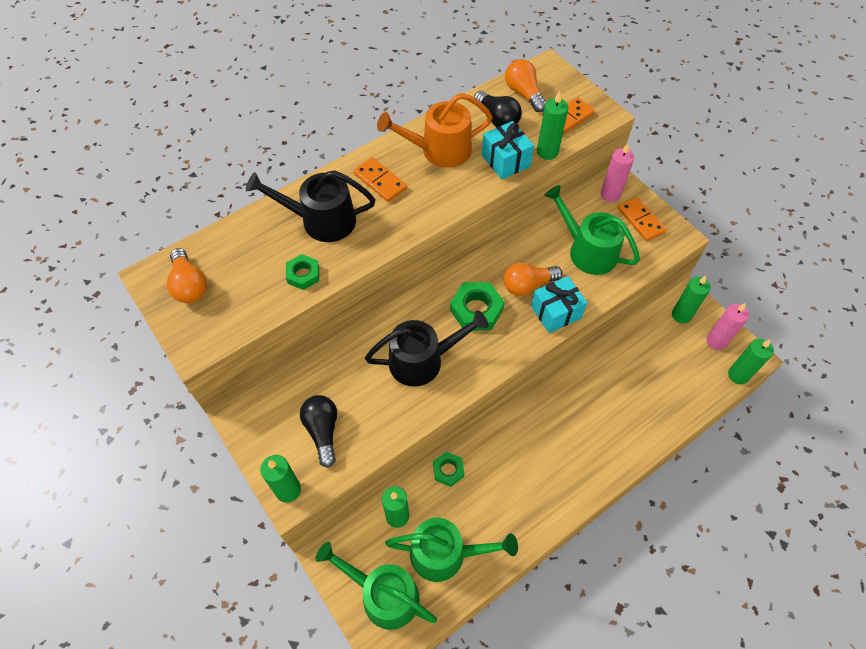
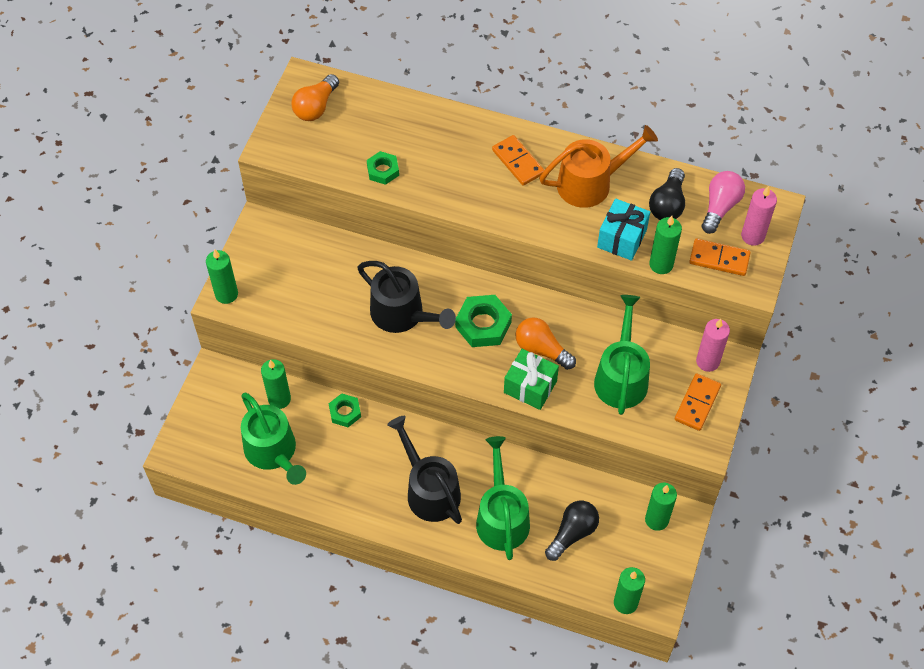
camera: 55 degrees right, 0 degrees up
black watering can [246,170,375,242] -> black watering can moved to [387,416,462,524]
black light bulb [300,395,337,468] -> black light bulb moved to [545,501,599,561]
green watering can [316,542,437,630] -> green watering can moved to [476,436,530,560]
orange domino [353,157,407,202] -> orange domino turned 45 degrees counterclockwise [492,135,544,186]
orange watering can [377,93,493,168] -> orange watering can turned 120 degrees clockwise [539,125,658,208]
orange light bulb [505,59,546,112] -> pink light bulb [702,171,745,234]
turquoise gift [531,276,587,333] -> green gift [504,349,559,410]
pink candle [707,303,749,350] -> pink candle moved to [741,186,777,246]

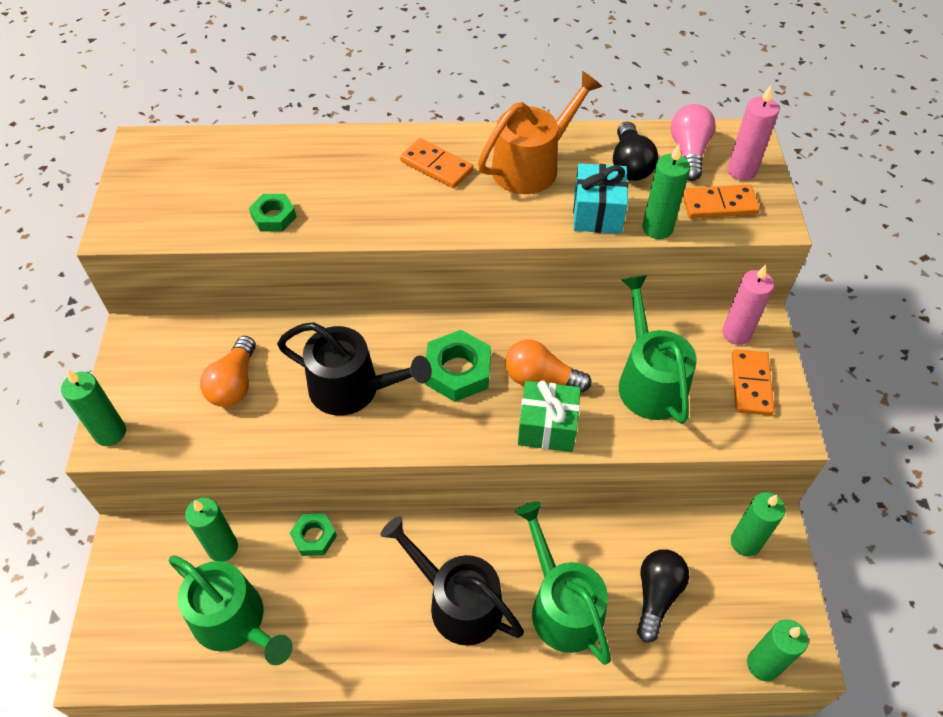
camera: 20 degrees left, 5 degrees down
orange light bulb [292,74,339,121] -> orange light bulb moved to [200,336,256,407]

